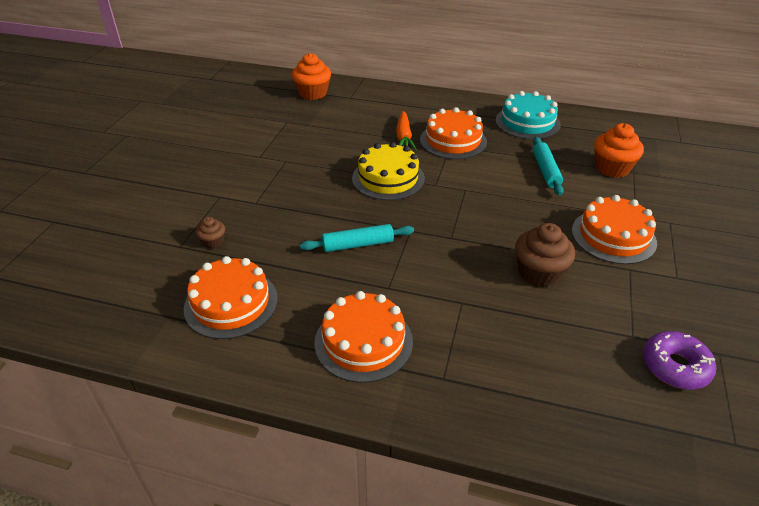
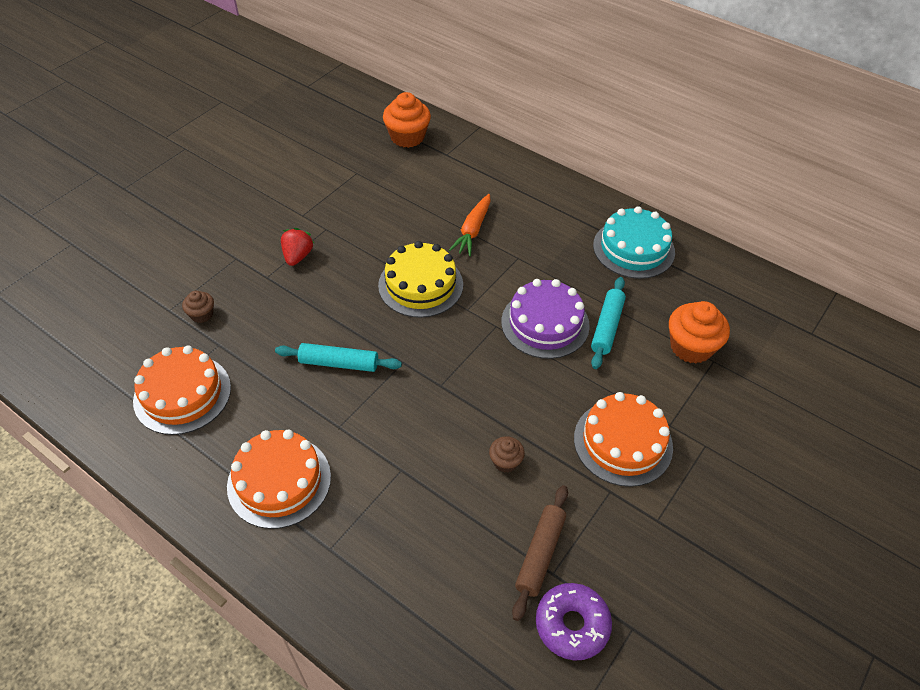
camera: 20 degrees right, 10 degrees up
orange cake [420,107,487,159] -> none
brown cupcake [515,223,575,287] -> brown cupcake [489,436,525,472], size x0.53
none -> red strawberry [281,228,314,266]
none -> purple cake [501,279,590,359]
none -> brown rolling pin [512,485,568,621]

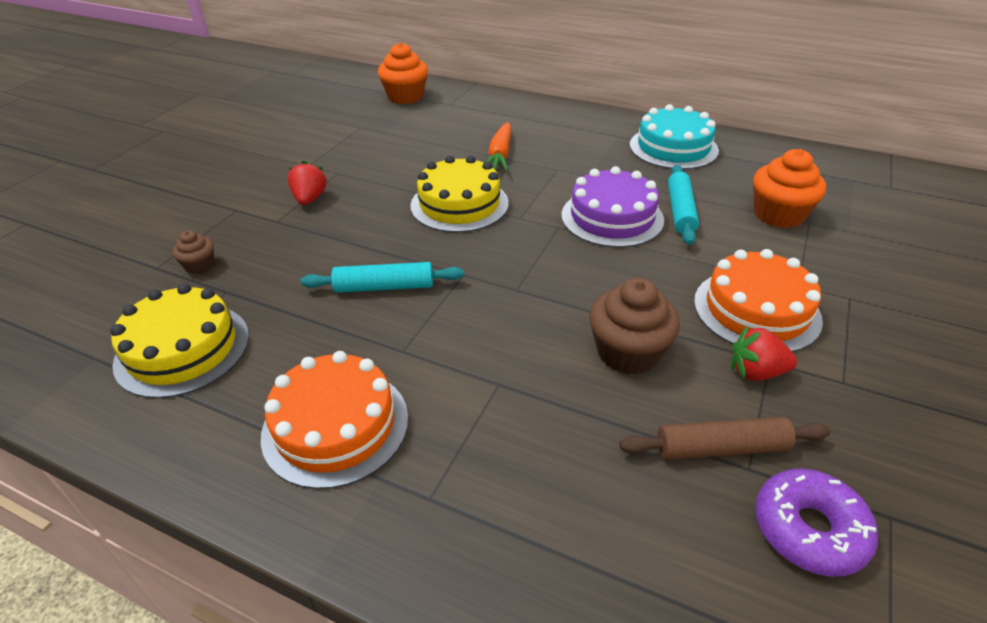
camera: 10 degrees left, 10 degrees down
orange cake [133,345,231,435] -> yellow cake [110,284,249,399]
brown cupcake [489,436,525,472] -> brown cupcake [589,278,680,375], size x1.88
brown rolling pin [512,485,568,621] -> brown rolling pin turned 75 degrees clockwise [619,417,831,460]
none -> red strawberry [731,325,797,381]

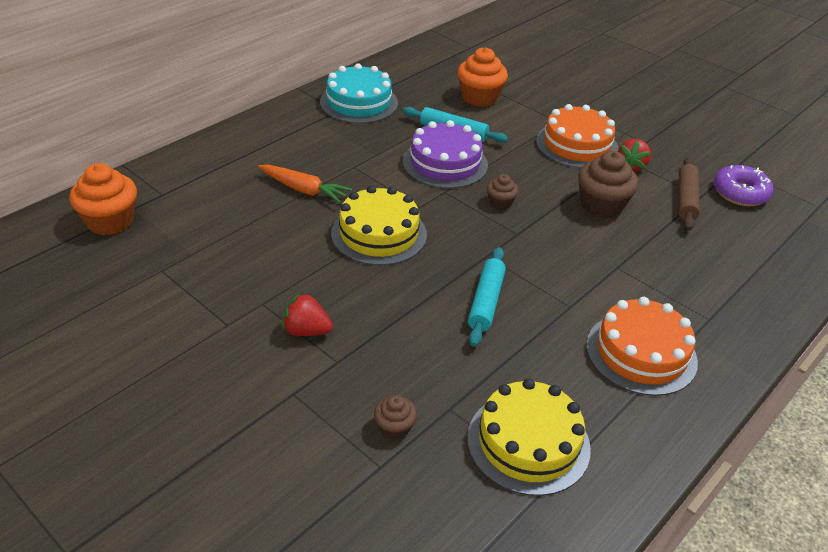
camera: 75 degrees left, 0 degrees up
none -> brown cupcake [487,174,518,210]

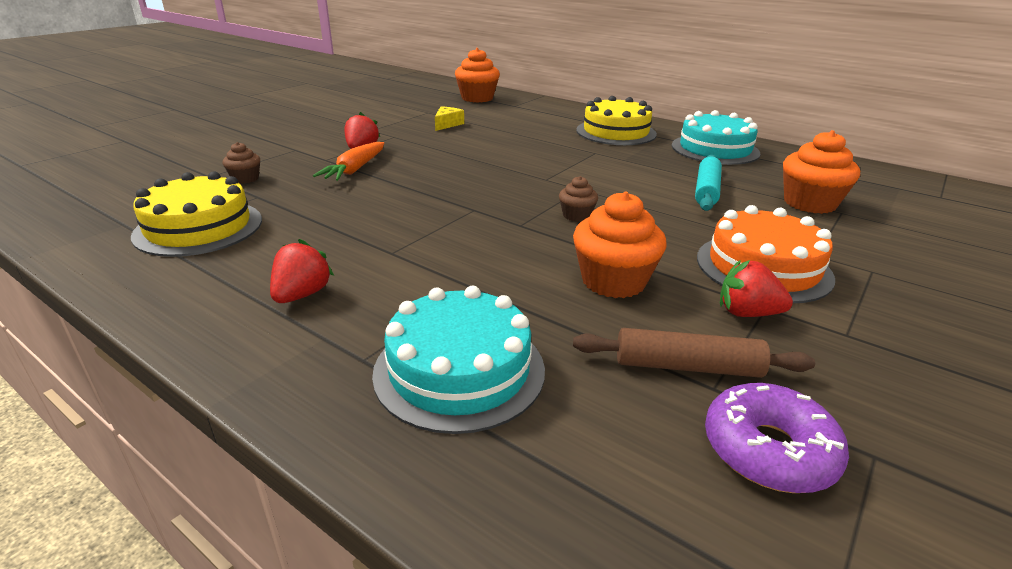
camera: 85 degrees right, 10 degrees down
orange carrot [258,165,352,203] -> orange carrot moved to [313,142,384,181]
yellow cake [331,186,427,266] -> yellow cake moved to [576,96,657,145]
purple cake [403,120,488,189] -> none
turquoise rolling pin [468,247,506,347] -> none
brown cupcake [578,151,638,218] -> orange cupcake [573,192,667,298]
orange cake [586,297,698,396] -> red strawberry [270,239,334,303]
none -> turquoise cake [372,286,545,434]
none -> yellow cheese [435,106,464,131]

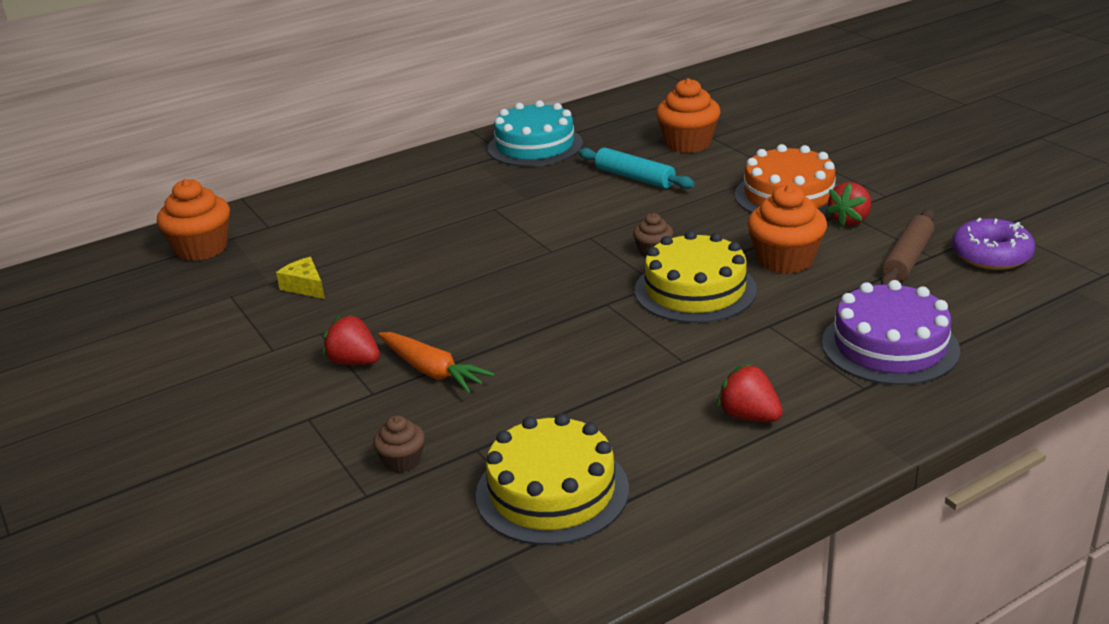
camera: 65 degrees left, 0 degrees up
turquoise cake [372,286,545,434] -> purple cake [822,280,960,385]
yellow cake [576,96,657,145] -> yellow cake moved to [635,231,757,323]

